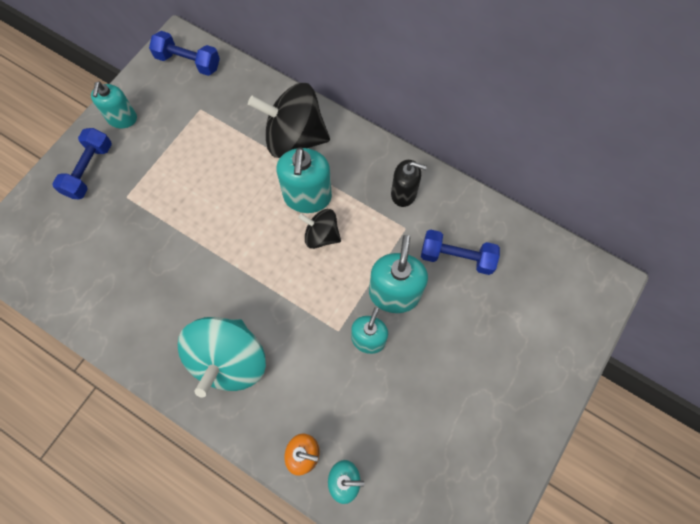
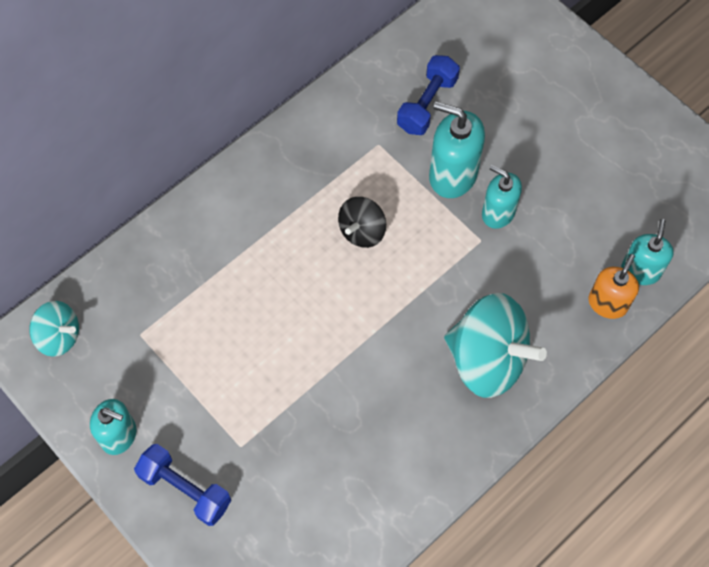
camera: 75 degrees left, 5 degrees down
blue dumbbell [149,31,220,76] -> turquoise spinning top [29,301,79,357]
black spinning top [248,83,330,158] -> none
turquoise soap dispenser [276,147,332,213] -> none
black soap dispenser [391,160,427,207] -> none

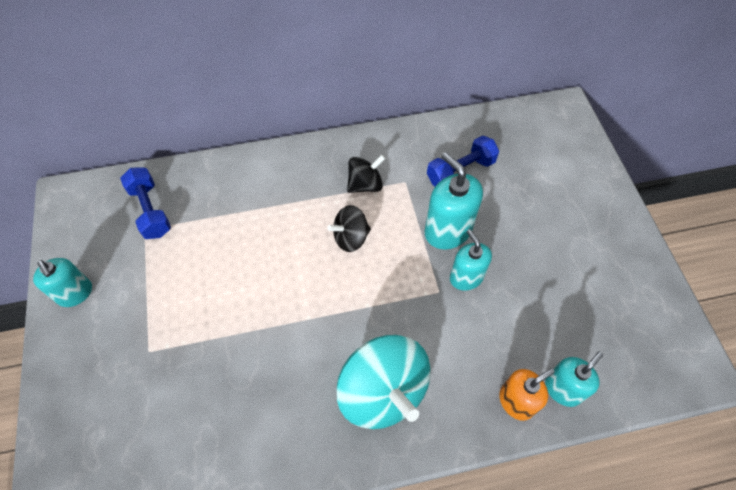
camera: 30 degrees right, 5 degrees down
turquoise spinning top [29,301,79,357] -> none
blue dumbbell [134,444,231,526] -> blue dumbbell moved to [120,168,171,239]
none -> black spinning top [347,155,385,193]

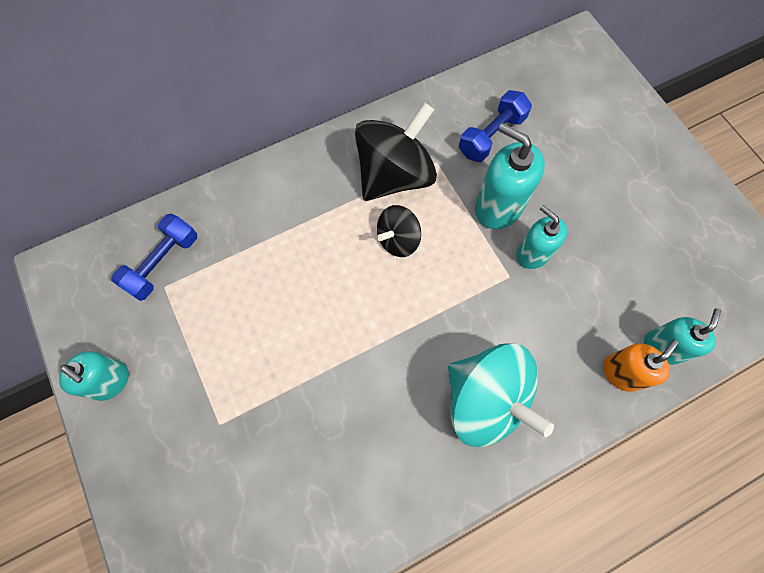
camera: 15 degrees left, 10 degrees up
blue dumbbell [120,168,171,239] -> blue dumbbell turned 75 degrees clockwise [111,214,197,301]
black spinning top [347,155,385,193] -> black spinning top [355,102,437,201], size x1.85

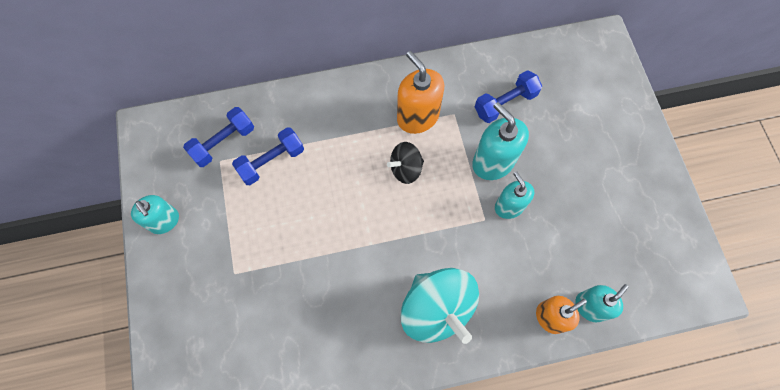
camera: 15 degrees right, 0 degrees up
black spinning top [355,102,437,201] -> orange soap dispenser [397,51,444,134]
none -> blue dumbbell [232,127,304,185]

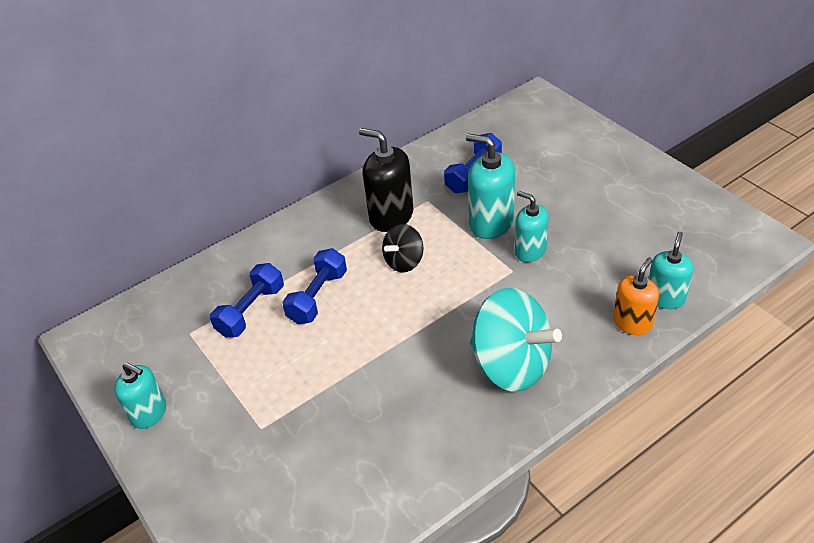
camera: 20 degrees left, 25 degrees down
blue dumbbell [183,107,254,167] -> blue dumbbell moved to [282,248,347,324]
orange soap dispenser [397,51,444,134] -> black soap dispenser [359,128,413,232]

